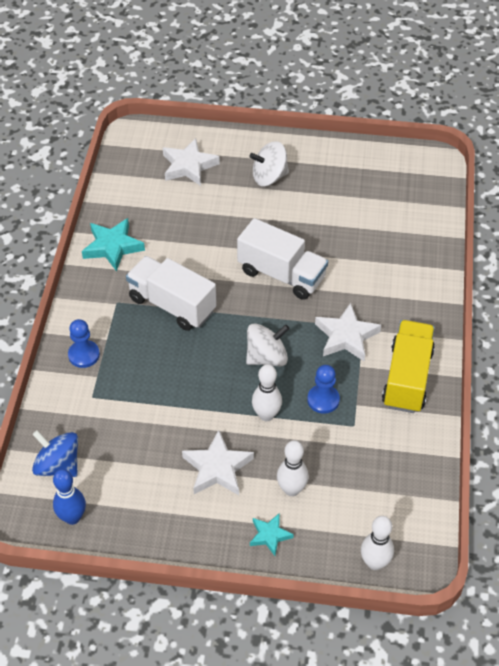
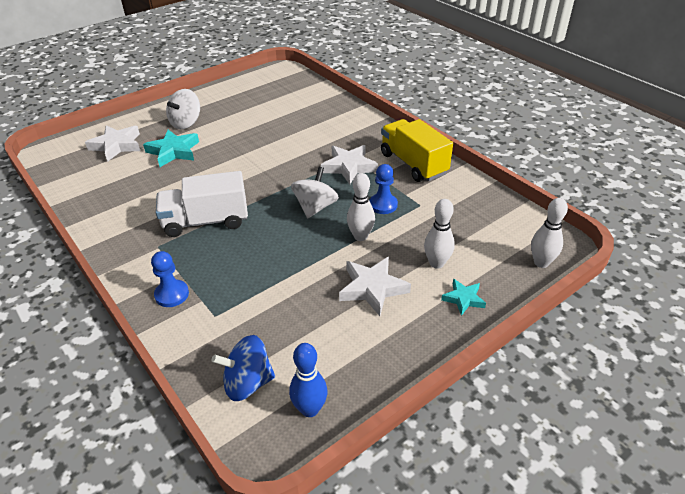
camera: 45 degrees left, 10 degrees down
turquoise star [82,218,145,272] -> turquoise star moved to [143,130,199,167]
white truck [237,218,328,300] -> none

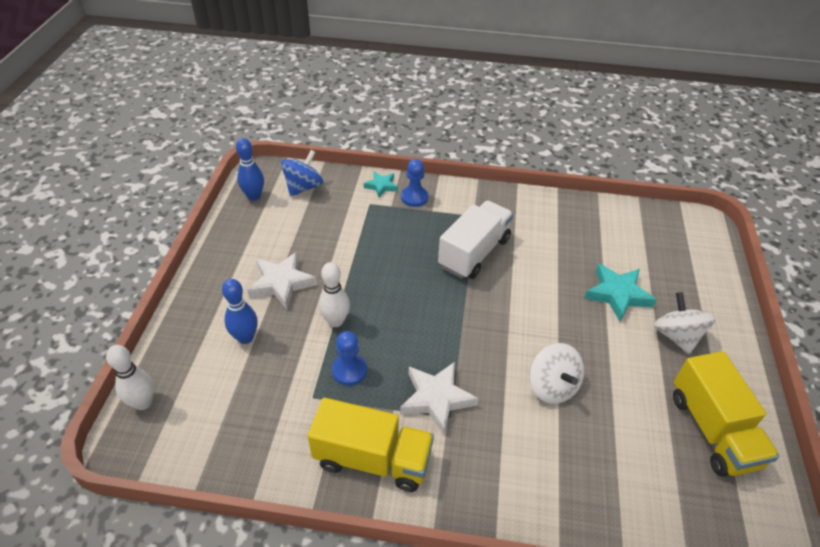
camera: 135 degrees right, 5 degrees up
white star [85,125,140,162] -> none
white spinning top [291,167,339,218] -> white spinning top moved to [529,343,584,404]
white bowling pin [424,199,455,269] -> blue bowling pin [222,279,258,344]
turquoise star [441,279,486,316] -> turquoise star moved to [364,172,398,197]
none -> yellow truck [673,351,779,477]

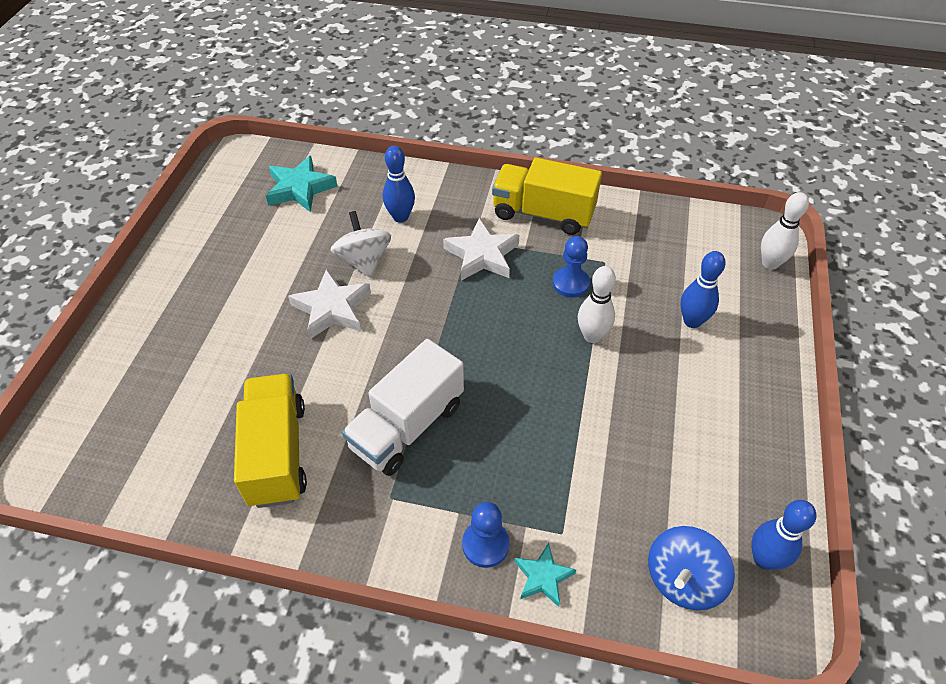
camera: 175 degrees left, 5 degrees up
white star [247,252,317,309] -> white star moved to [288,269,371,339]
turquoise star [584,264,657,321] -> turquoise star moved to [266,156,338,212]
white spinning top [654,292,715,354] -> none
yellow truck [673,351,779,477] -> yellow truck moved to [234,374,307,508]
none -> blue bowling pin [383,146,415,223]

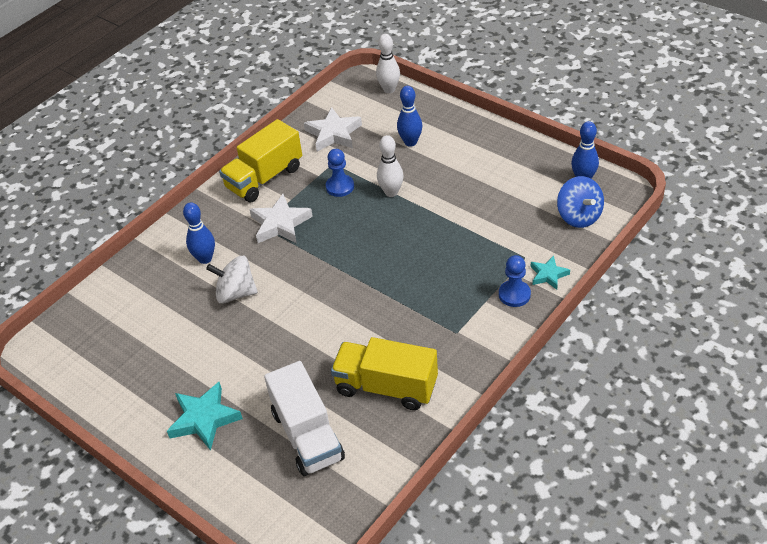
camera: 60 degrees left, 5 degrees down
turquoise star [266,156,338,212] -> turquoise star moved to [167,382,243,451]
white star [288,269,371,339] -> white star moved to [304,107,362,151]
white truck [342,339,464,476] -> white truck moved to [264,361,345,476]

